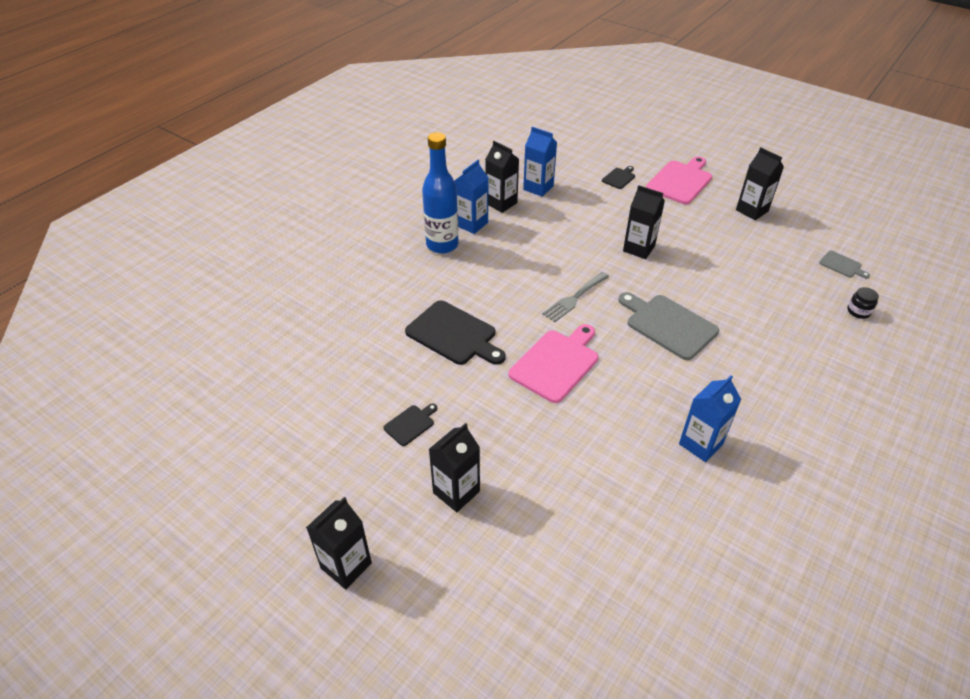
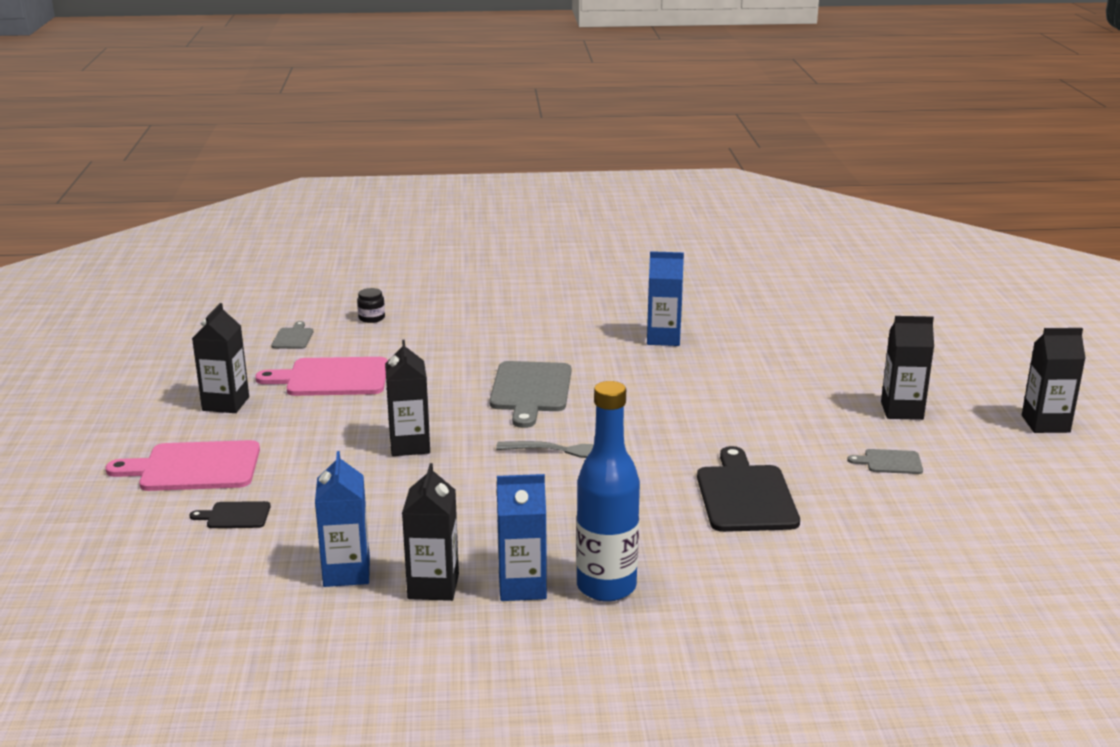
camera: 130 degrees left, 20 degrees down
black cutting board [384,403,437,446] -> grey cutting board [847,449,923,474]
pink cutting board [508,324,598,403] -> pink cutting board moved to [255,357,388,396]

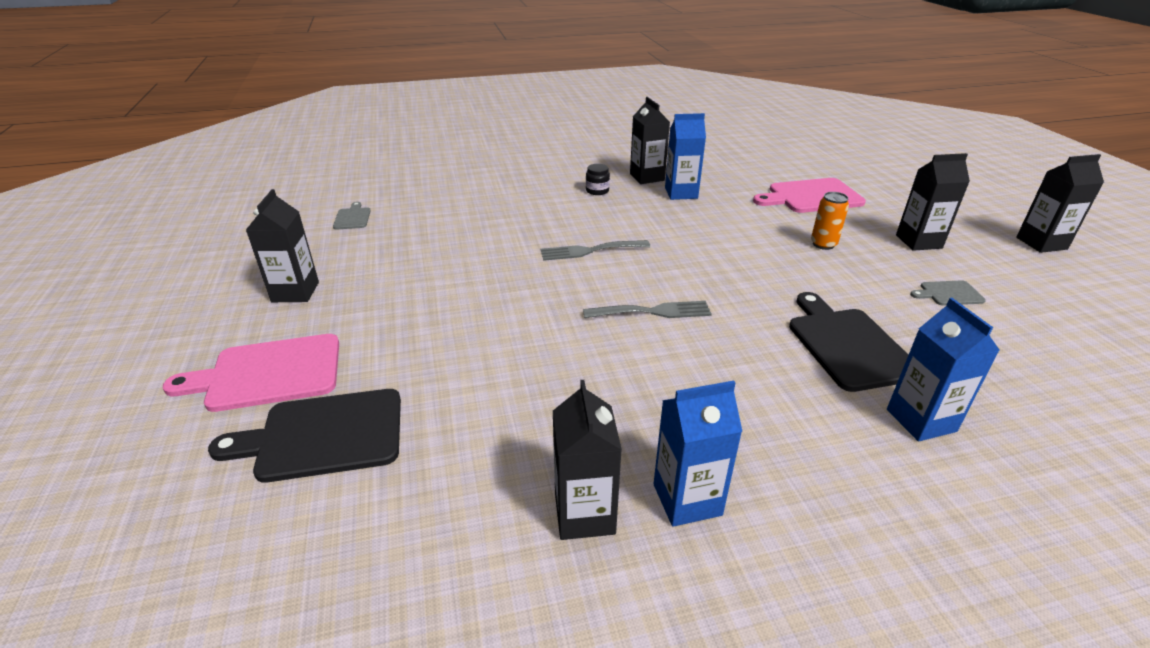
camera: 10 degrees left, 10 degrees up
black cutting board [190,501,271,528] -> black cutting board [208,389,401,483], size x2.02
pink cutting board [255,357,388,396] -> pink cutting board moved to [753,178,866,213]
blue carton [315,451,370,587] -> blue carton moved to [887,298,1000,441]
black jar [357,288,385,323] -> black jar moved to [586,164,610,195]
black carton [385,340,430,456] -> black carton moved to [630,97,670,184]
grey cutting board [490,361,571,428] -> grey fork [541,240,650,261]
blue bottle [576,381,640,602] -> none
none -> orange can [811,192,849,250]

